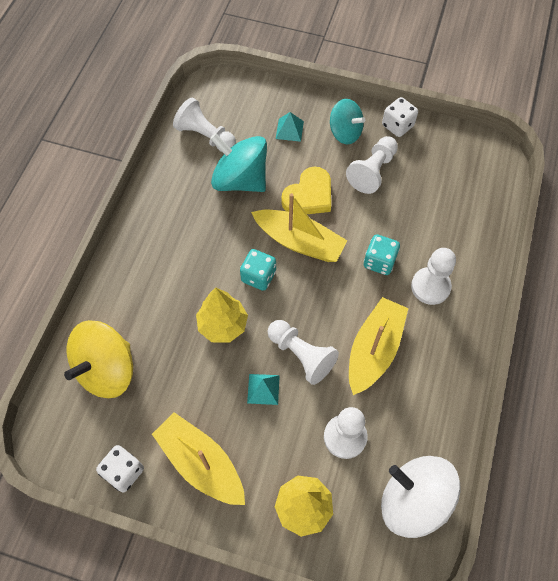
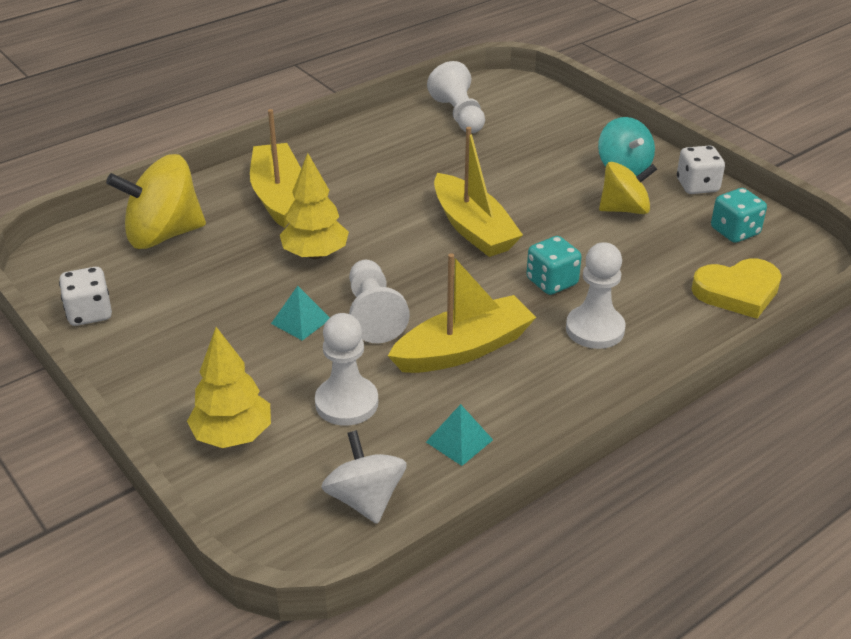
camera: 35 degrees right, 25 degrees down
yellow boat [152,412,245,505] -> yellow boat moved to [250,109,301,228]
turquoise spinning top [210,133,267,192] -> none
turquoise dice [240,249,276,291] -> turquoise dice moved to [711,188,767,243]
turquoise pyramid [276,112,304,142] -> turquoise pyramid moved to [426,404,493,466]
yellow heart [281,166,331,214] -> yellow heart moved to [691,259,782,319]
white pawn [346,136,398,194] -> yellow spinning top [599,162,657,214]
white spinning top [381,456,460,538] -> white spinning top [321,430,407,524], size x0.65

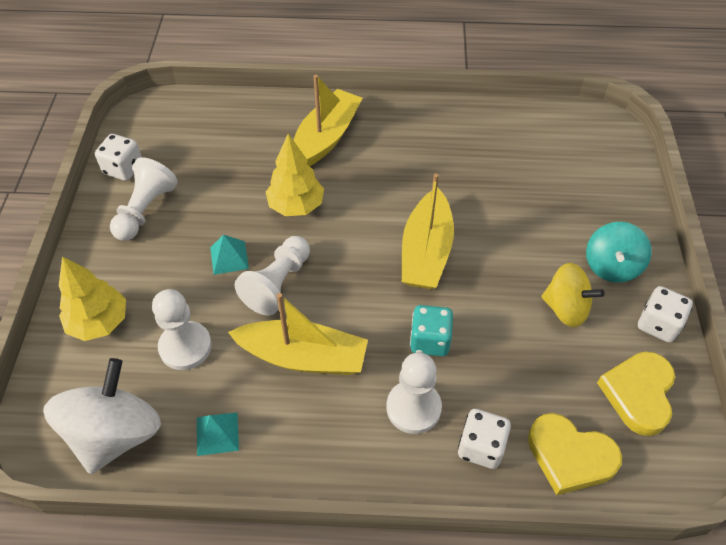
camera: 40 degrees right, 15 degrees up
yellow spinning top [106,154,206,249] -> none
white spinning top [321,430,407,524] -> white spinning top [43,358,161,474], size x1.53
white pawn [427,61,485,133] -> white pawn moved to [110,157,178,241]
turquoise dice [711,188,767,243] -> yellow heart [597,352,675,436]
none -> white dice [458,409,511,469]

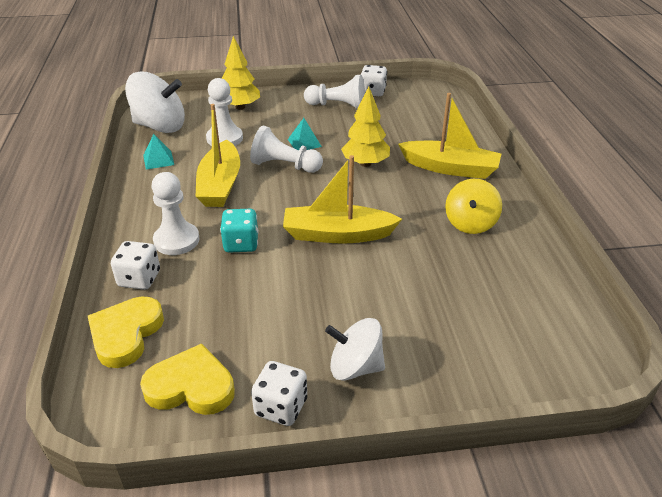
camera: 80 degrees right, 15 degrees down
yellow spinning top [541,263,605,327] -> yellow spinning top moved to [445,179,502,234]
turquoise spinning top [586,222,652,283] -> white spinning top [325,318,385,381]

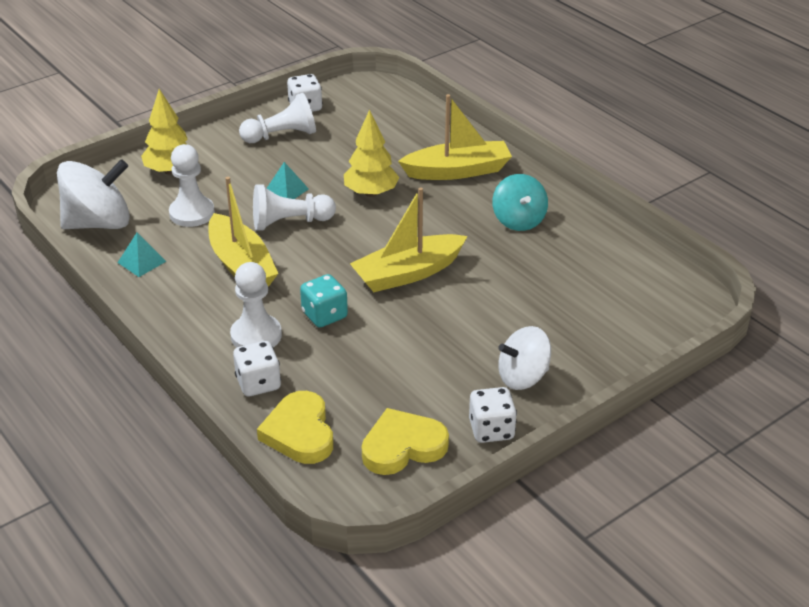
camera: 30 degrees left, 0 degrees up
yellow spinning top [445,179,502,234] -> turquoise spinning top [492,174,548,231]

